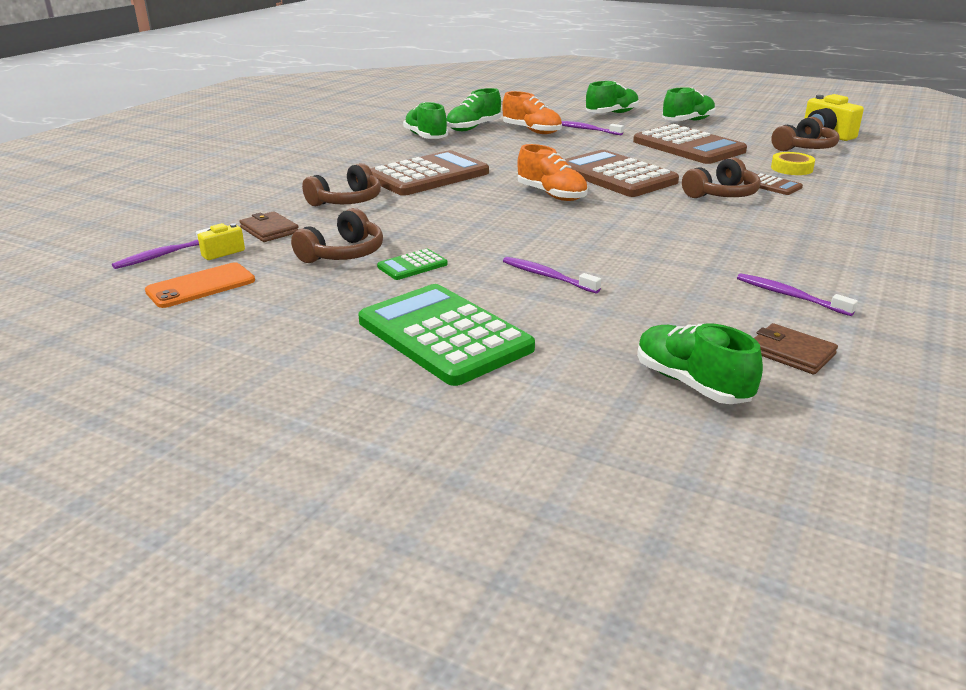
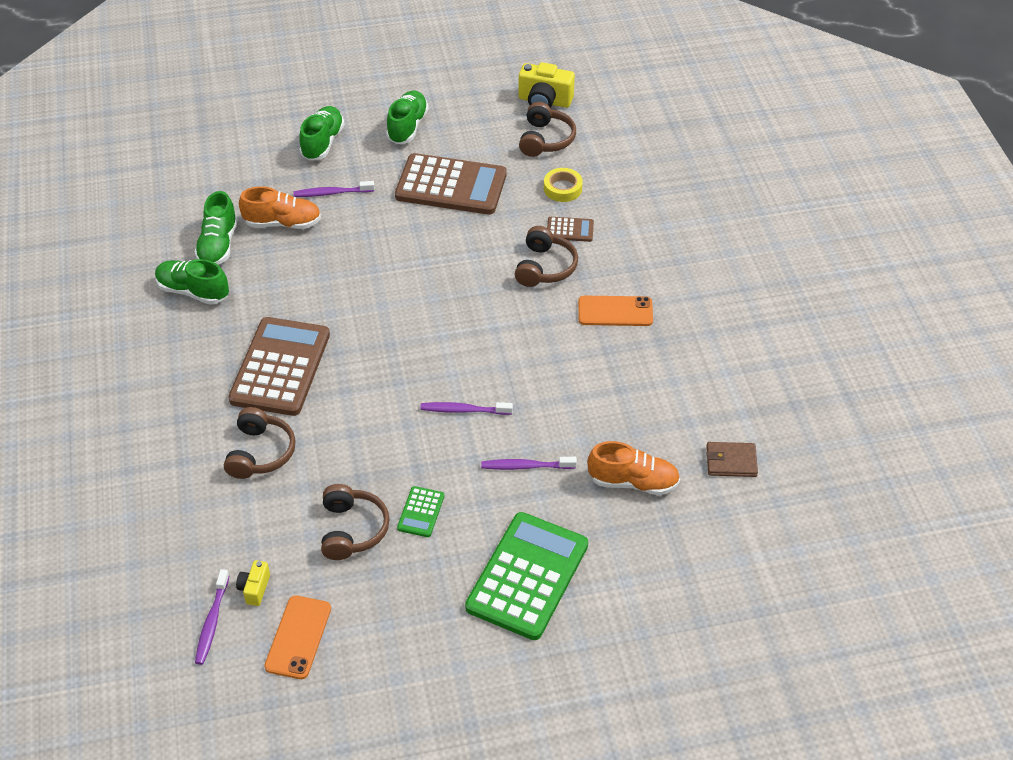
camera: 40 degrees left, 20 degrees up
brown wallet [239,211,299,242] -> none
green calculator [358,284,535,386] -> green calculator turned 105 degrees clockwise [465,512,588,640]
orange shoe [517,144,588,201] -> orange shoe moved to [587,441,680,495]
brown calculator [565,150,679,197] -> none
green shoe [637,324,763,404] -> none
purple toothbrush [737,273,858,316] -> purple toothbrush moved to [420,402,513,415]
none -> orange phone [578,296,653,326]

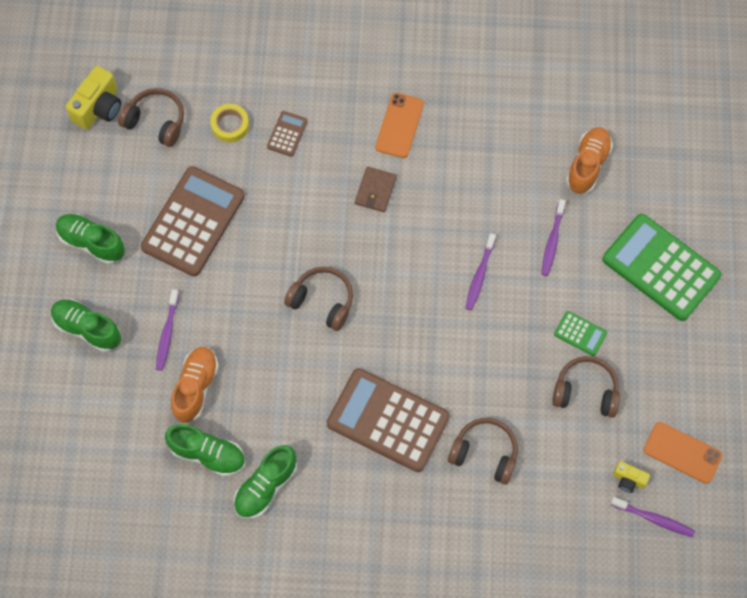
camera: 75 degrees left, 20 degrees up
brown headphones [515,226,578,287] -> brown headphones moved to [284,267,353,331]
brown wallet [706,442,758,477] -> brown wallet moved to [355,167,397,212]

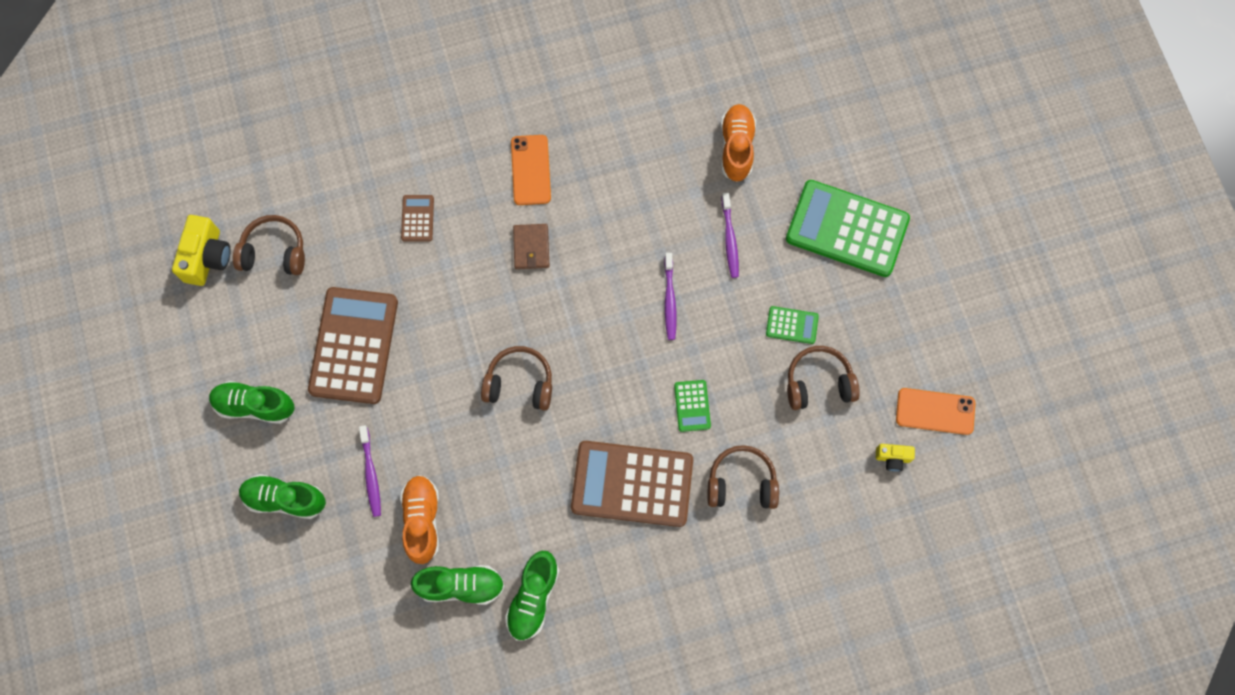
camera: 20 degrees left, 5 degrees up
yellow tape [210,104,249,143] -> none
purple toothbrush [610,497,695,537] -> none
none -> green calculator [674,380,711,432]

